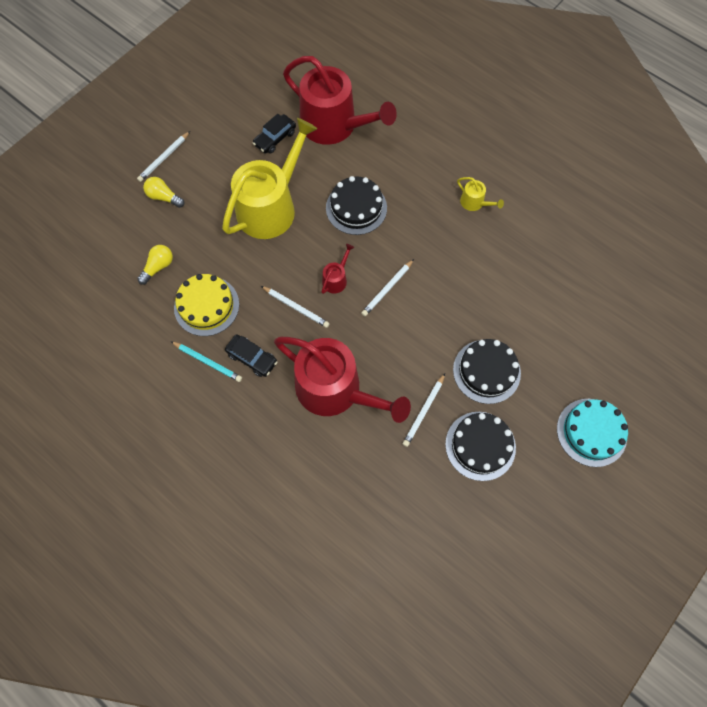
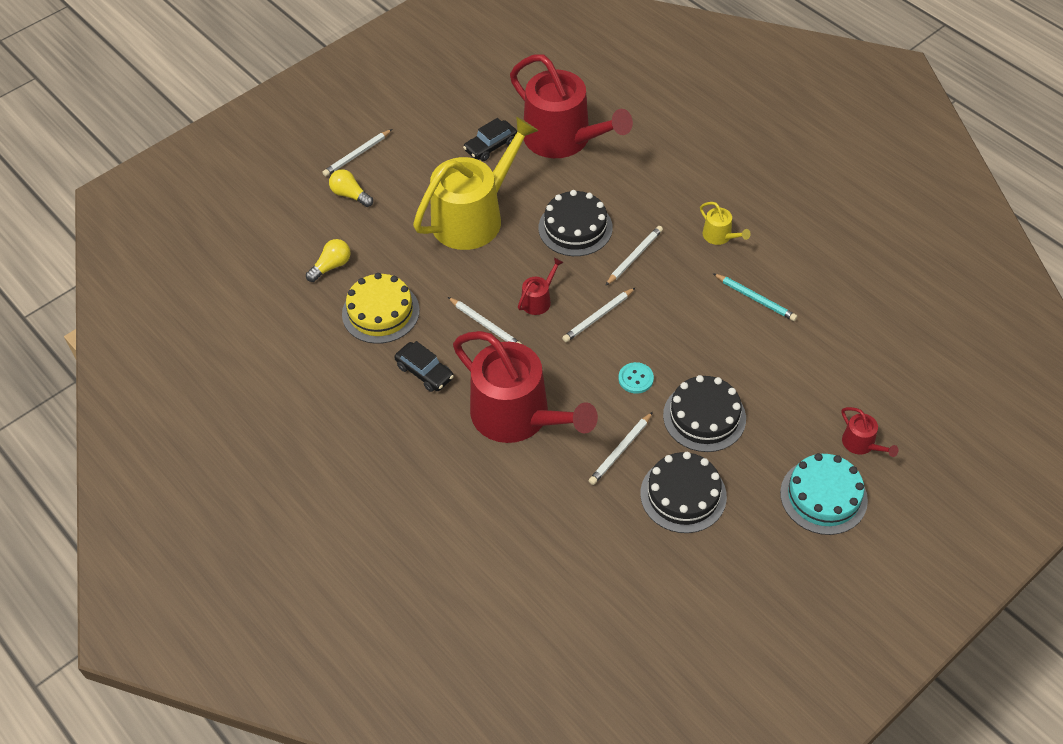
camera: 10 degrees right, 15 degrees down
turquoise pencil [171,341,242,382] -> turquoise pencil moved to [713,273,797,321]
none -> white pencil [605,226,663,286]
none -> turquoise button [618,362,654,394]
none -> red watering can [841,407,898,457]

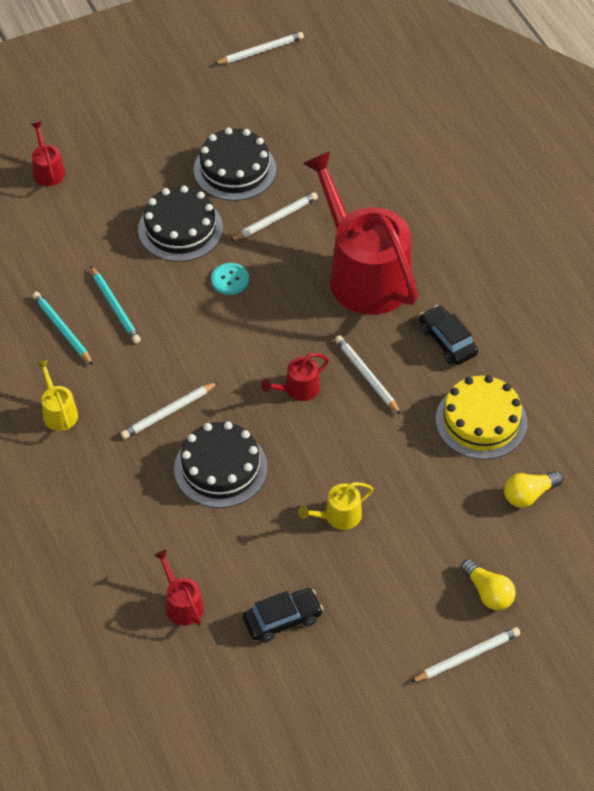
camera: 165 degrees left, 0 degrees up
yellow watering can [413,117,538,250] -> yellow watering can [298,482,374,530], size x0.40
red watering can [510,54,633,158] -> red watering can [154,550,204,625], size x0.40
white pencil [562,288,635,342] -> white pencil moved to [214,32,304,64]
turquoise cake [780,453,868,535] -> none
none -> turquoise pencil [90,266,141,343]

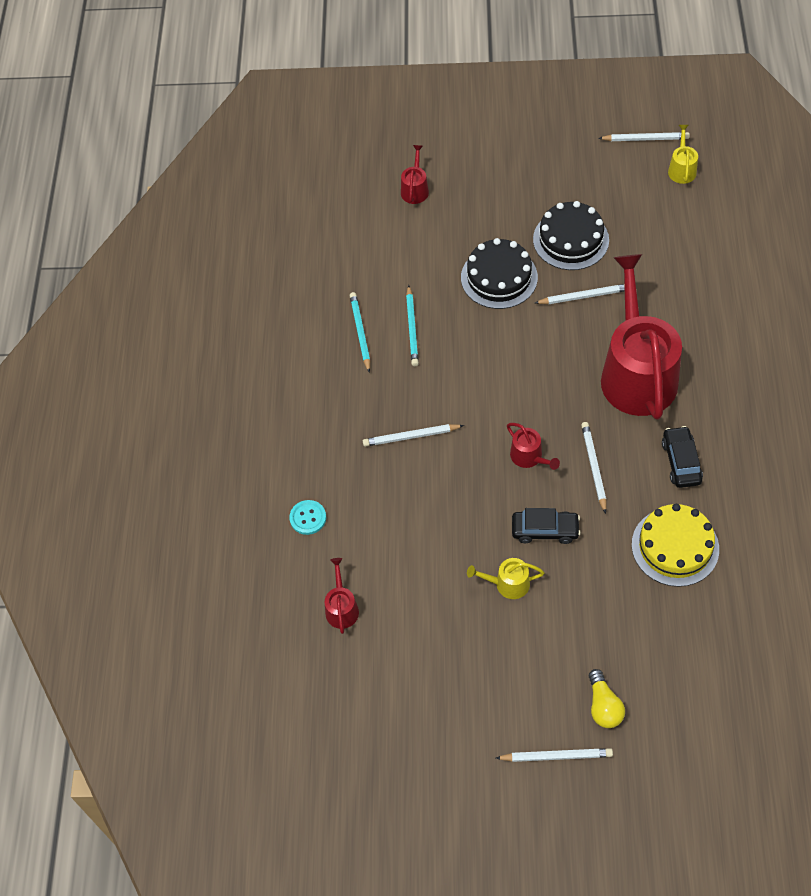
camera: 30 degrees right, 5 degrees up
yellow watering can [36,360,78,431] -> yellow watering can moved to [668,125,698,184]
black cake [174,421,267,508] -> none
turquoise button [211,263,249,295] -> turquoise button moved to [289,500,326,535]
black car [243,588,323,643] -> black car moved to [512,508,581,544]
red watering can [261,353,329,401] -> red watering can turned 120 degrees counterclockwise [507,423,560,470]
yellow light bulb [504,471,563,508] -> none

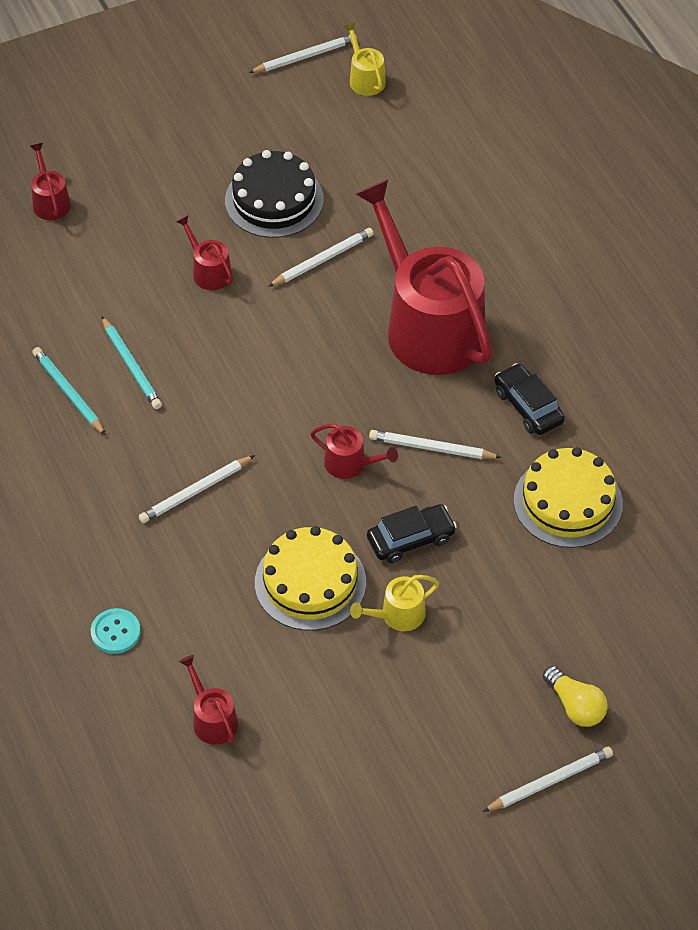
camera: 30 degrees left, 5 degrees down
black cake [461,238,538,309] -> red watering can [176,215,233,290]
white pencil [581,422,606,514] -> white pencil turned 45 degrees counterclockwise [369,430,502,459]
none -> yellow cake [255,526,366,631]

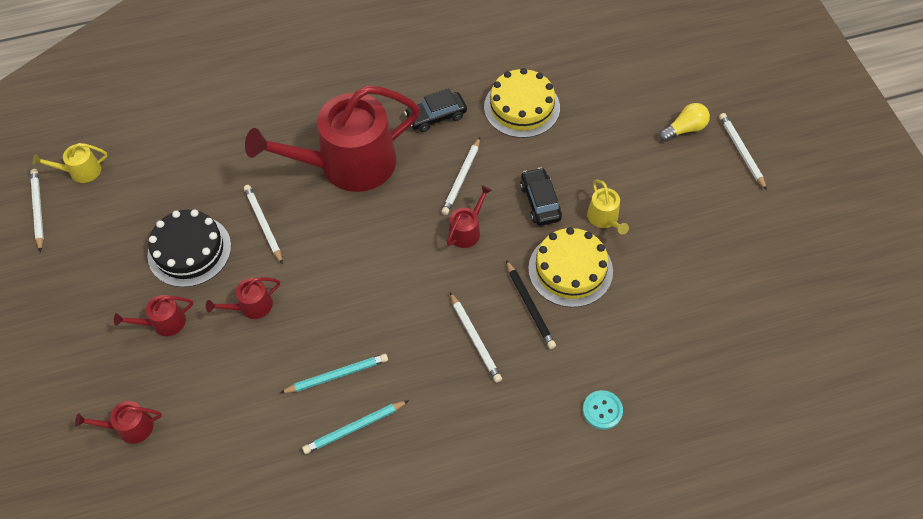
camera: 80 degrees left, 5 degrees up
red watering can [179,655,238,745] -> red watering can moved to [114,295,193,336]
none -> black pencil [506,260,556,349]

